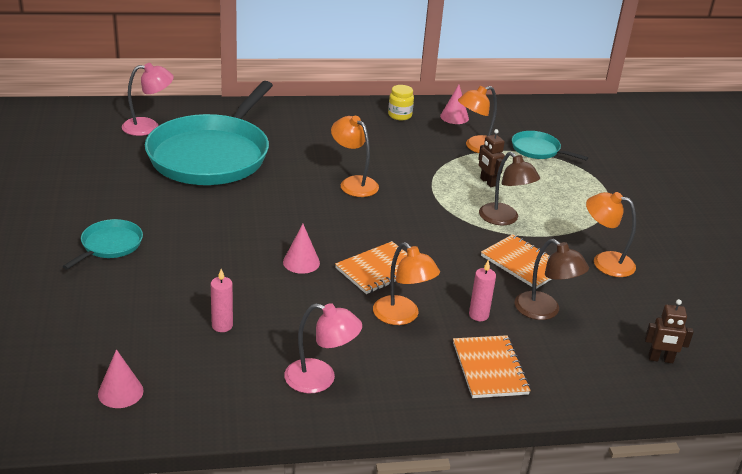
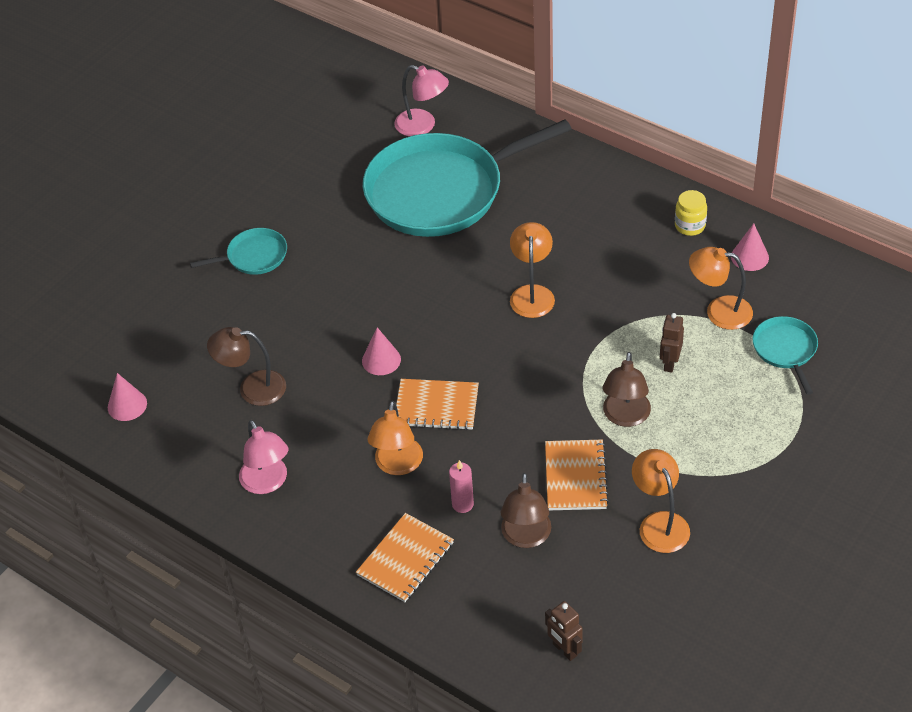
camera: 50 degrees right, 15 degrees up
pink candle [211,269,233,332] -> brown lamp [207,327,286,406]

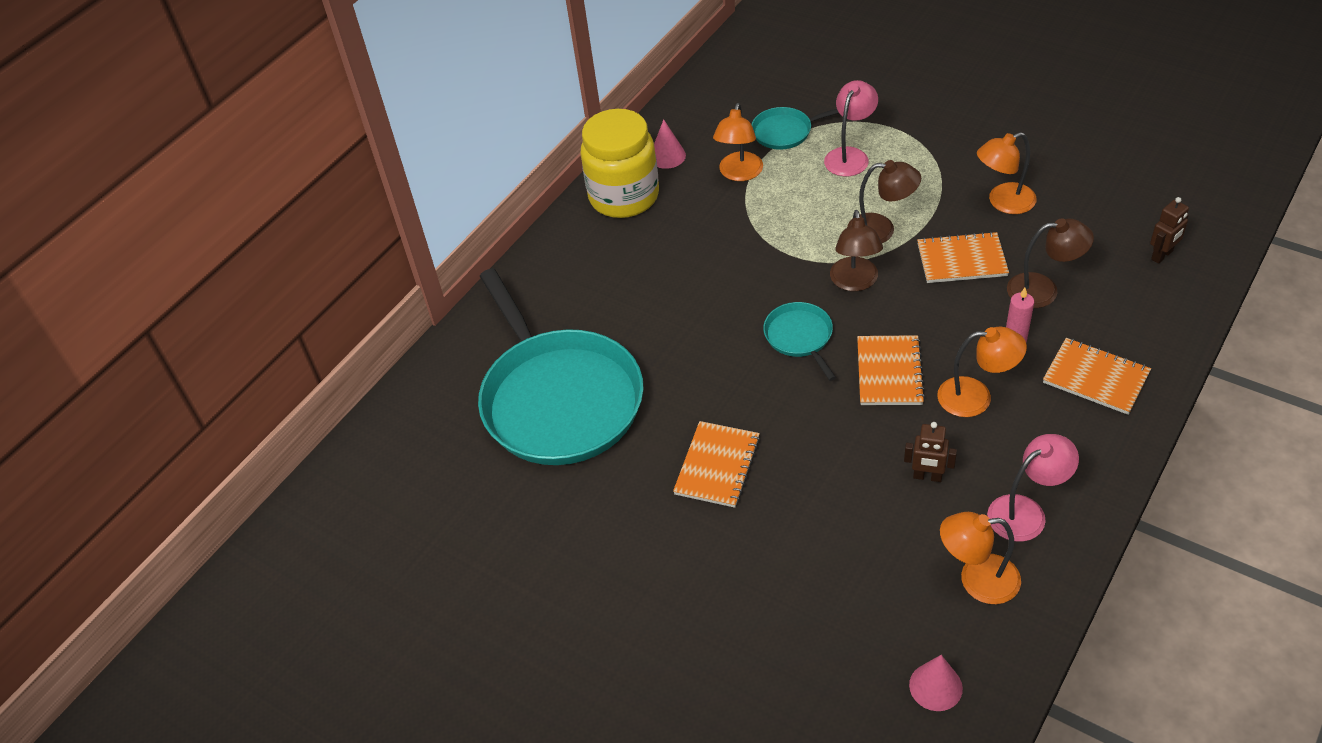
camera: 90 degrees left, 0 degrees up
turquoise pan [190,228,287,275] -> turquoise pan moved to [763,302,836,381]
brown lamp [207,327,286,406] -> brown lamp moved to [830,210,883,291]
pink cone [362,327,401,375] -> none
pink lamp [394,65,449,137] -> pink lamp moved to [824,80,878,176]
orange lamp [510,222,555,318] -> orange lamp moved to [940,512,1021,604]
brown robot [660,313,684,373] -> brown robot moved to [904,422,957,482]
yellow jar [675,190,707,236] -> yellow jar [581,109,659,218], size x2.28
none -> orange notebook [673,421,760,508]

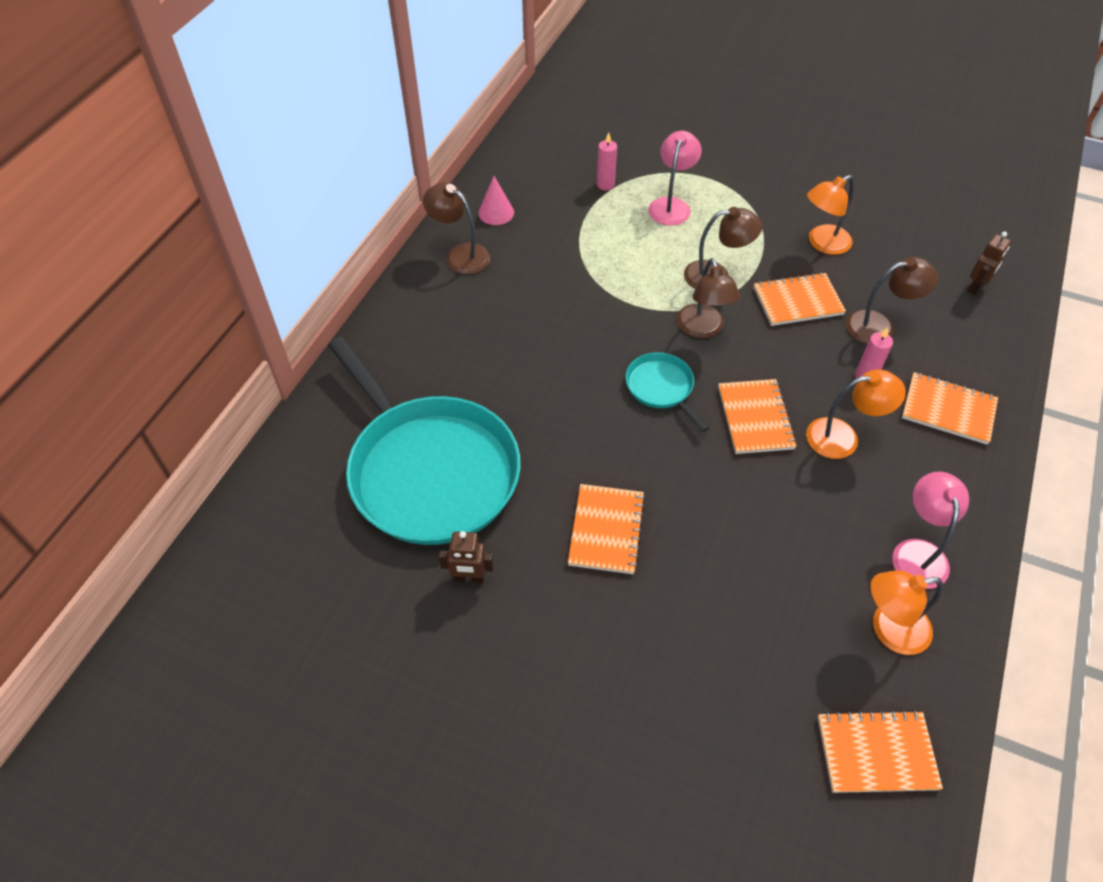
camera: 15 degrees left, 5 degrees up
yellow jar [581,109,659,218] -> brown lamp [423,182,490,274]
orange lamp [713,103,763,181] -> none
turquoise pan [752,107,839,150] -> pink candle [597,132,617,190]
brown robot [904,422,957,482] -> brown robot moved to [439,531,493,583]
pink cone [909,655,963,711] -> orange notebook [818,710,943,793]
pink lamp [987,434,1079,542] -> pink lamp turned 45 degrees counterclockwise [892,472,969,589]

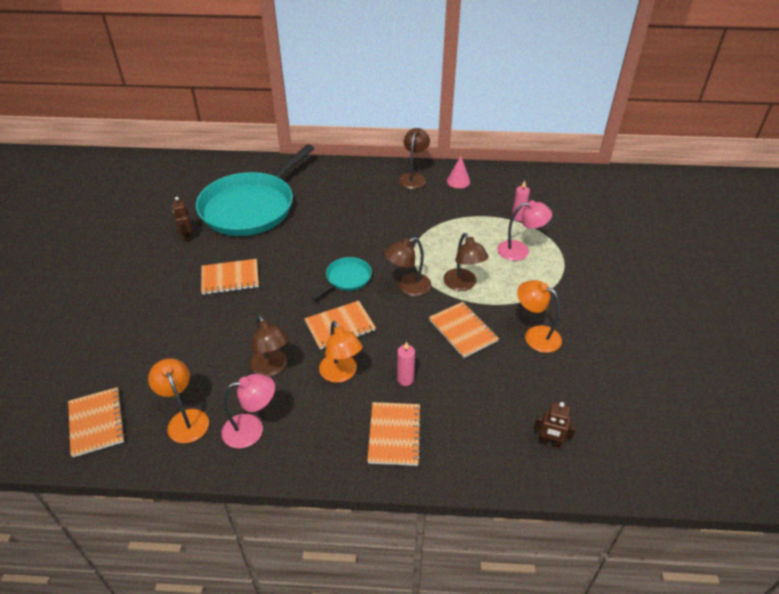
camera: 70 degrees right, 10 degrees down
brown lamp [846,257,938,344] -> brown lamp moved to [250,315,288,377]

